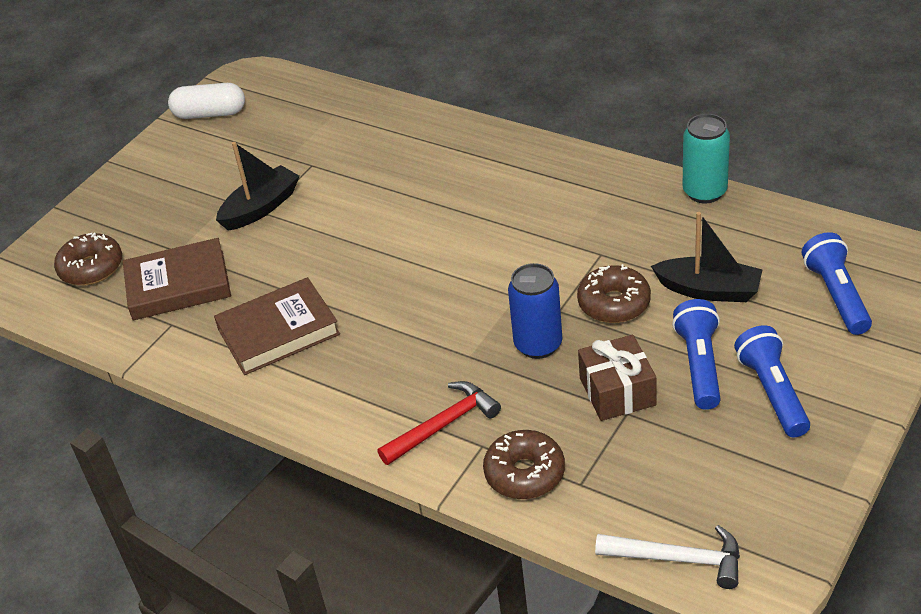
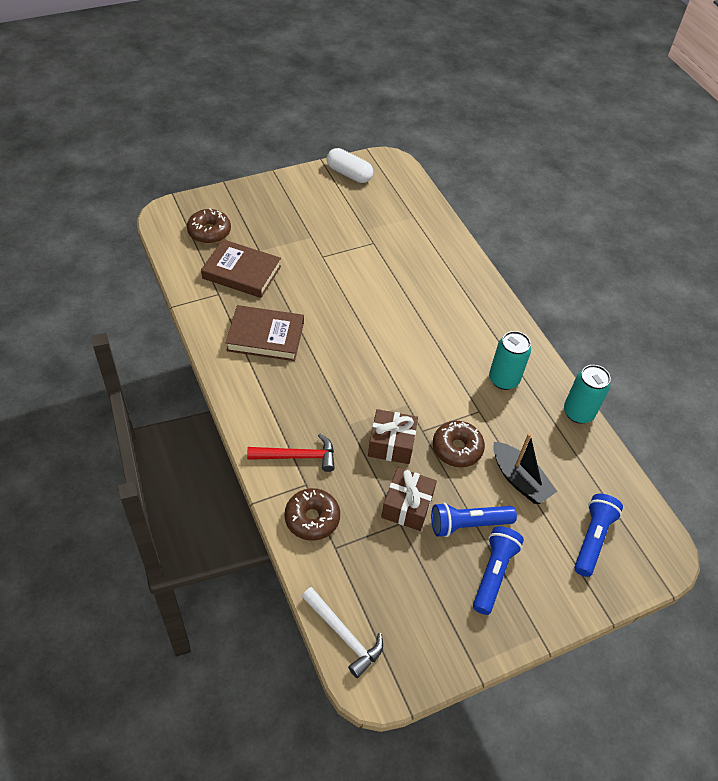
camera: 25 degrees right, 10 degrees up
black boat [216,142,300,231] -> none
blue can [508,263,562,359] -> brown gift [368,409,418,464]
blue flashlight [672,299,721,410] -> blue flashlight turned 135 degrees counterclockwise [431,502,517,537]
none -> turquoise can [489,331,531,390]

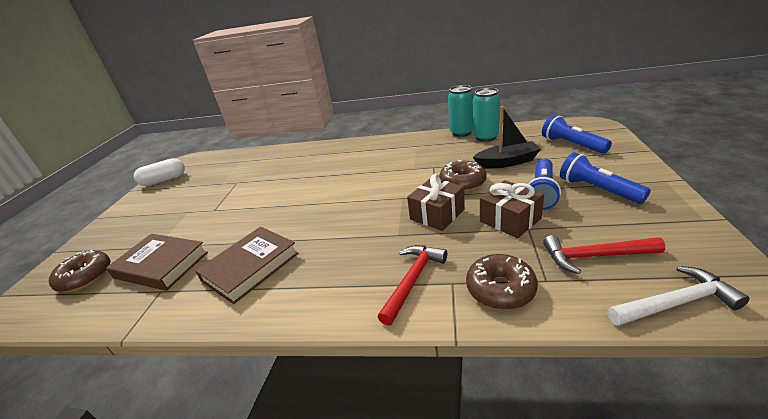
camera: 50 degrees left, 20 degrees down
brown book [201,239,281,298] -> brown book turned 60 degrees clockwise [106,234,208,291]
turquoise can [489,331,531,390] -> turquoise can moved to [473,88,500,142]
none -> red hammer [543,235,665,274]

